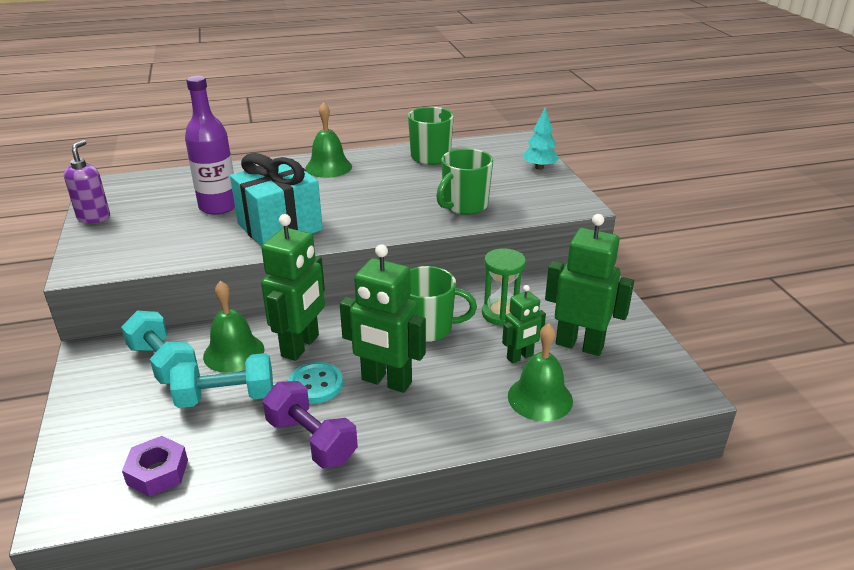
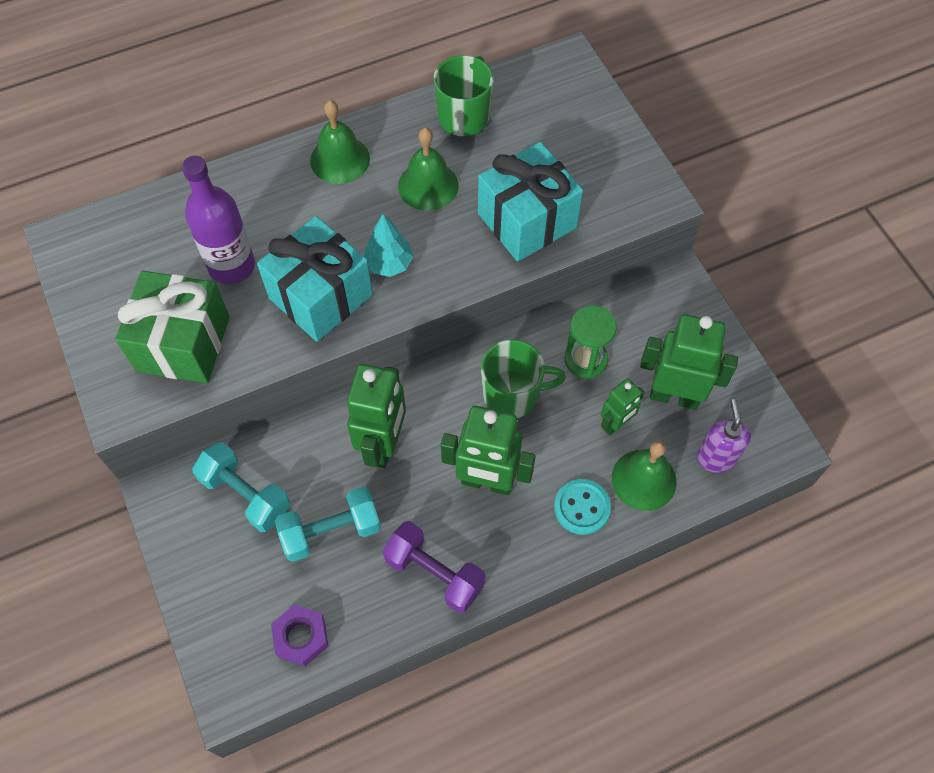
camera: 10 degrees left, 30 degrees up
purple soap dispenser [64,140,110,223] -> purple soap dispenser moved to [697,399,751,473]
green bell [203,281,265,373] -> green bell moved to [398,127,458,211]
turquoise button [288,362,343,404] -> turquoise button moved to [554,479,611,535]
green mug [436,148,493,215] -> turquoise gift [478,142,583,262]
turquoise tree [522,107,559,170] -> turquoise tree moved to [364,214,413,277]
none -> green gift [115,271,230,383]

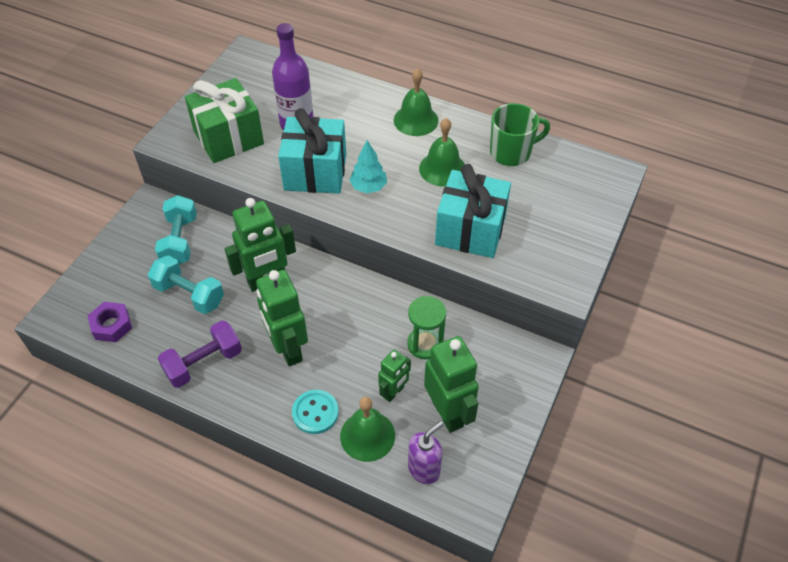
camera: 50 degrees right, 10 degrees down
purple dumbbell [383,521,486,613] -> purple dumbbell turned 60 degrees clockwise [158,320,242,388]
green mug [481,340,566,418] -> none
green robot [601,378,645,435] -> green robot turned 60 degrees counterclockwise [378,350,411,402]

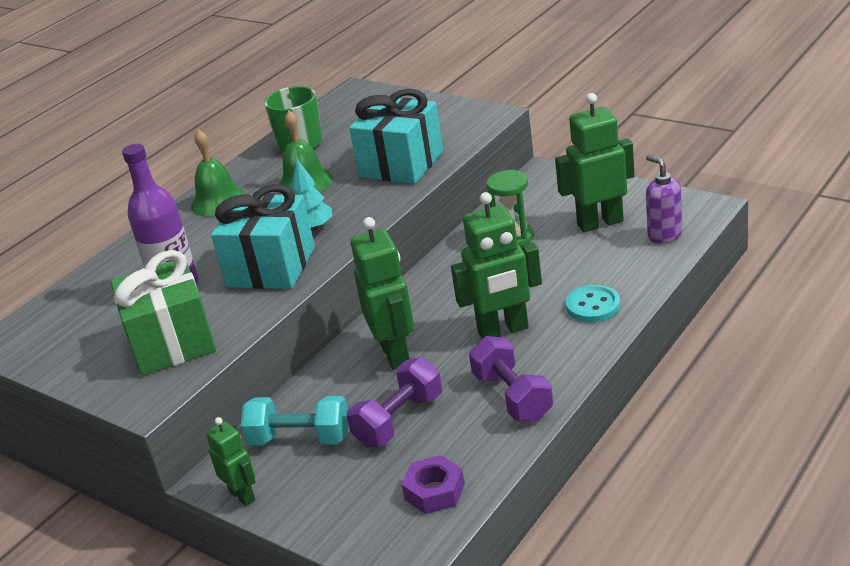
camera: 75 degrees left, 20 degrees down
turquoise dumbbell [148,255,224,314] -> purple dumbbell [347,357,442,447]
green bell [340,397,395,462] -> none
green robot [378,350,411,402] -> green robot moved to [206,417,256,506]

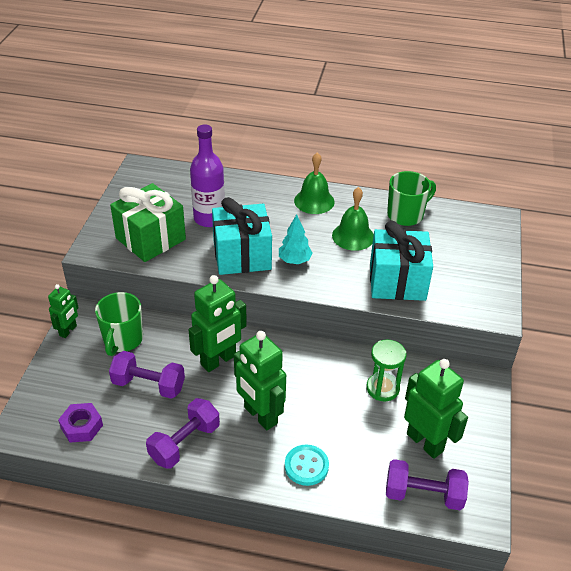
camera: 60 degrees right, 10 degrees up
turquoise dumbbell [240,396,348,445] -> green mug [95,292,143,356]
purple soap dispenser [646,155,682,244] -> purple dumbbell [386,459,469,510]

